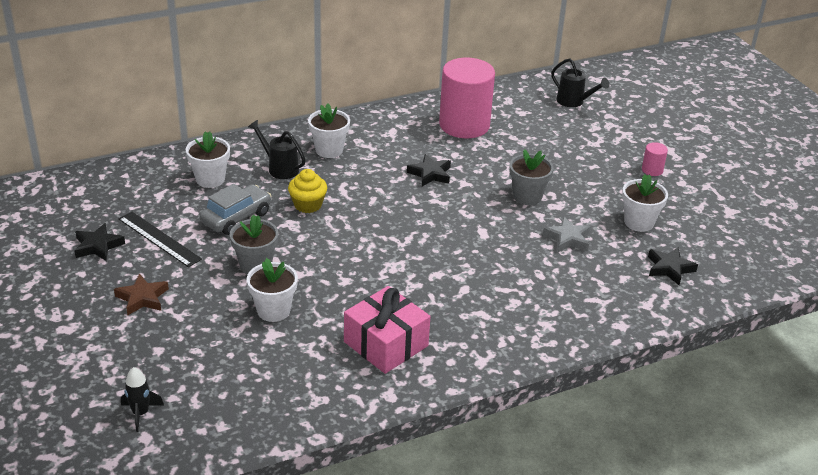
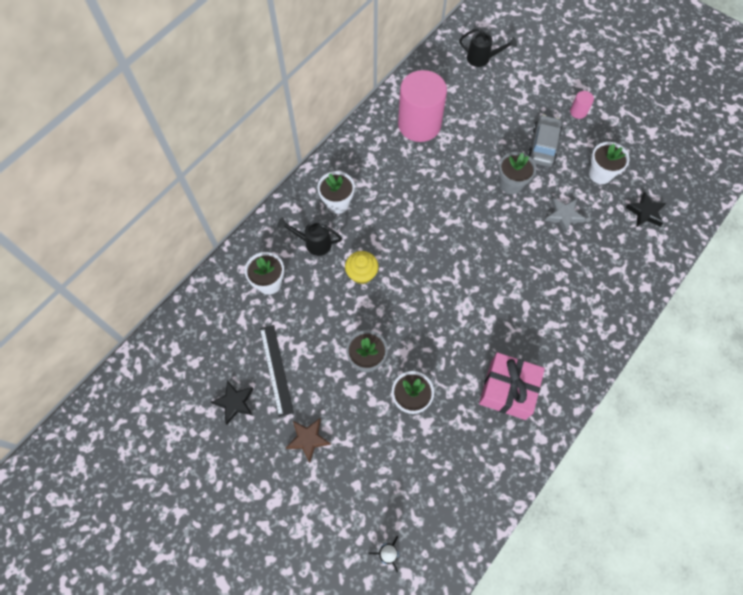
camera: 25 degrees left, 30 degrees up
black ruler [119,212,202,267] -> black ruler turned 60 degrees clockwise [260,325,294,417]
grey car [199,184,271,235] -> grey car moved to [527,114,562,167]
black star [407,154,451,187] -> none

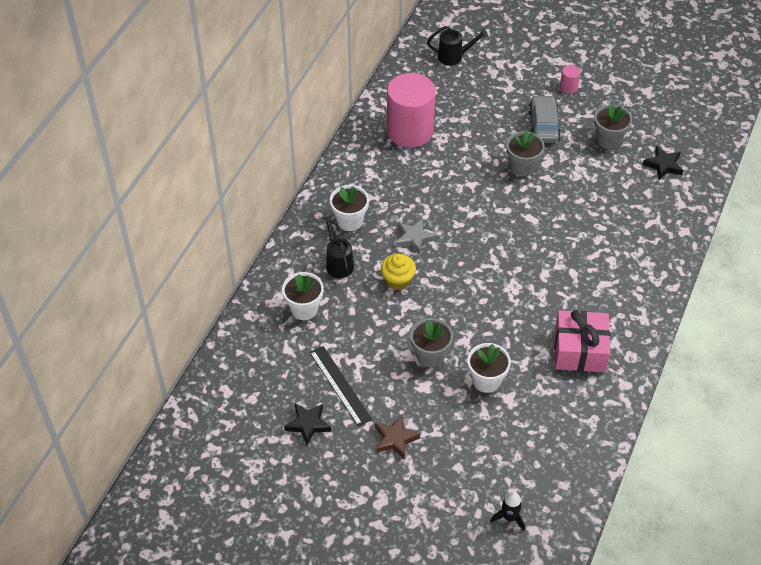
camera: 15 degrees left, 15 degrees down
black watering can [277,217,342,256] -> black watering can turned 75 degrees clockwise [323,215,354,278]
grey star [545,198,586,234] -> grey star moved to [396,218,437,255]
white flower pot [589,142,629,184] -> grey flower pot [594,104,632,149]

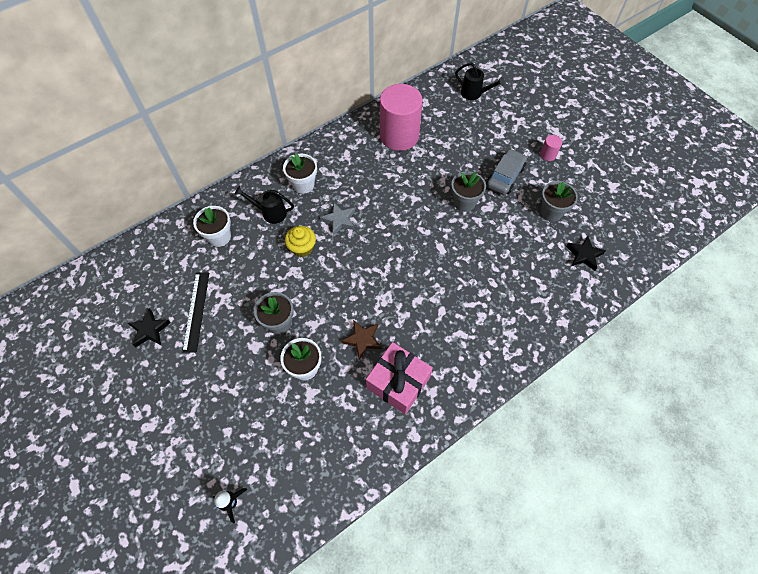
camera: 30 degrees right, 10 degrees up
black watering can [323,215,354,278] -> black watering can turned 90 degrees counterclockwise [235,186,294,224]
brown star [375,415,420,460] -> brown star moved to [341,320,382,360]

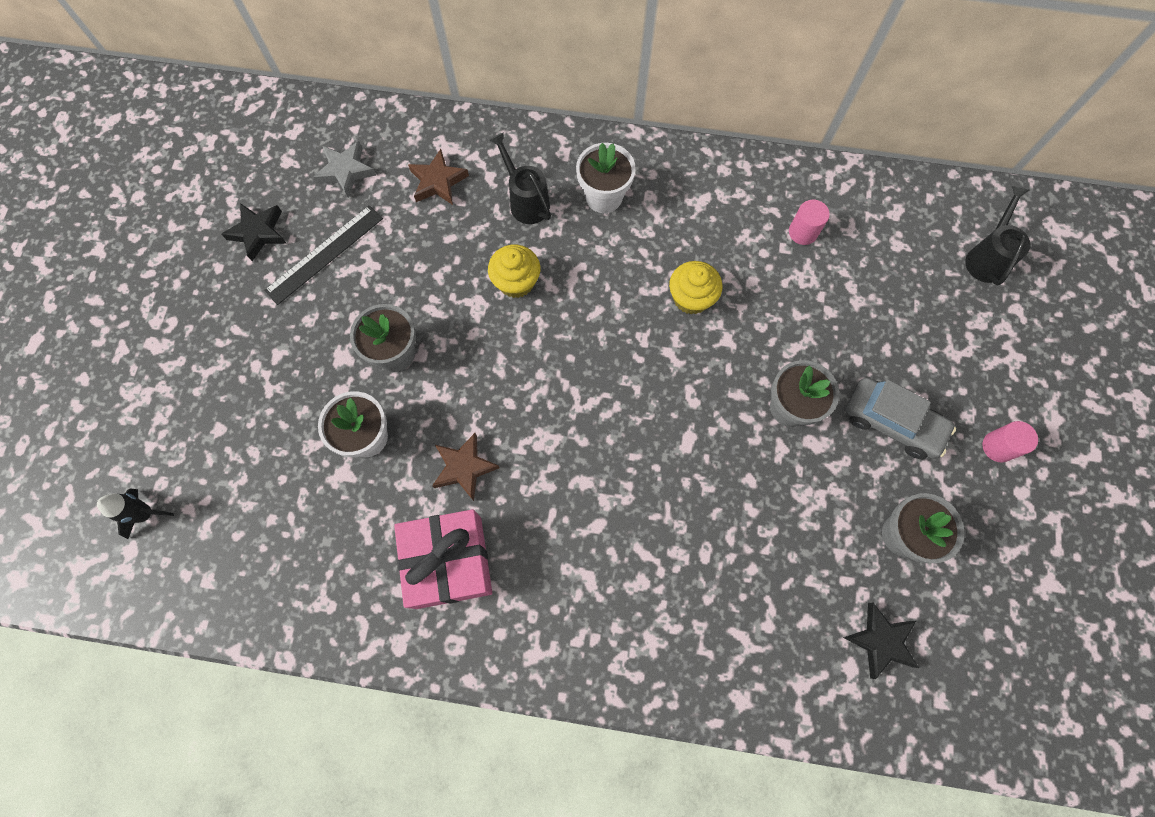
camera: 45 degrees right, 10 degrees up
white flower pot [193,206,231,247] -> brown star [408,149,469,205]
grey star [320,203,355,236] -> grey star moved to [313,141,376,198]
pink cylinder [380,84,423,151] -> pink cylinder [789,200,830,245], size x0.40
black watering can [455,62,505,100] -> black watering can turned 150 degrees counterclockwise [965,186,1030,285]
grey car [486,148,527,195] -> grey car turned 45 degrees clockwise [845,378,956,459]
none -> yellow cupcake [669,261,723,315]

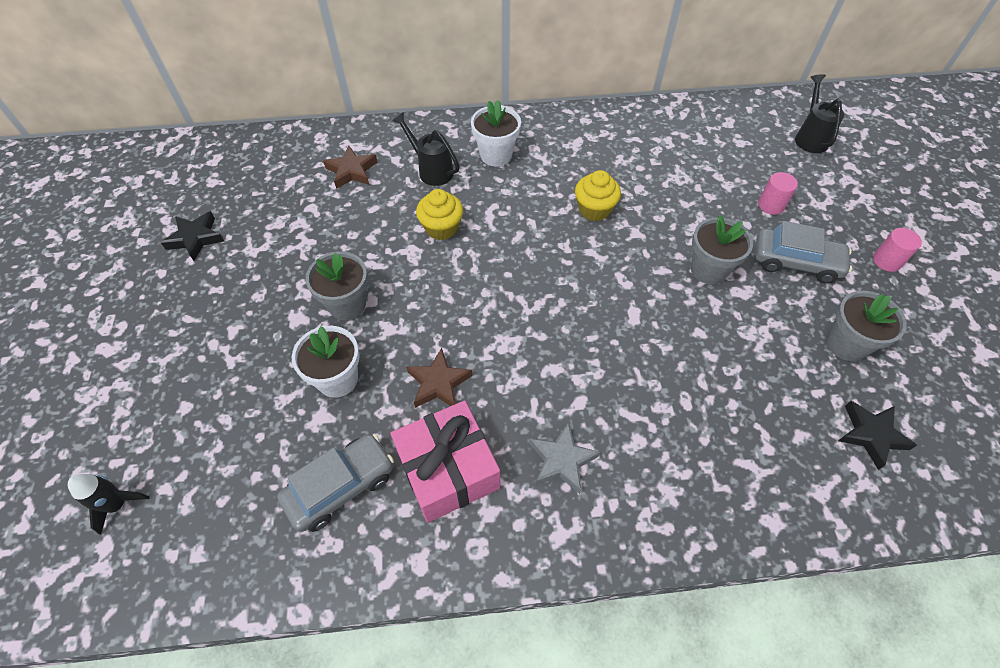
camera: 15 degrees left, 15 degrees down
black ruler [264,205,383,305] -> none
grey star [313,141,376,198] -> grey star moved to [529,422,600,494]
pink cylinder [789,200,830,245] -> pink cylinder moved to [758,172,798,215]
none -> grey car [277,434,394,532]

